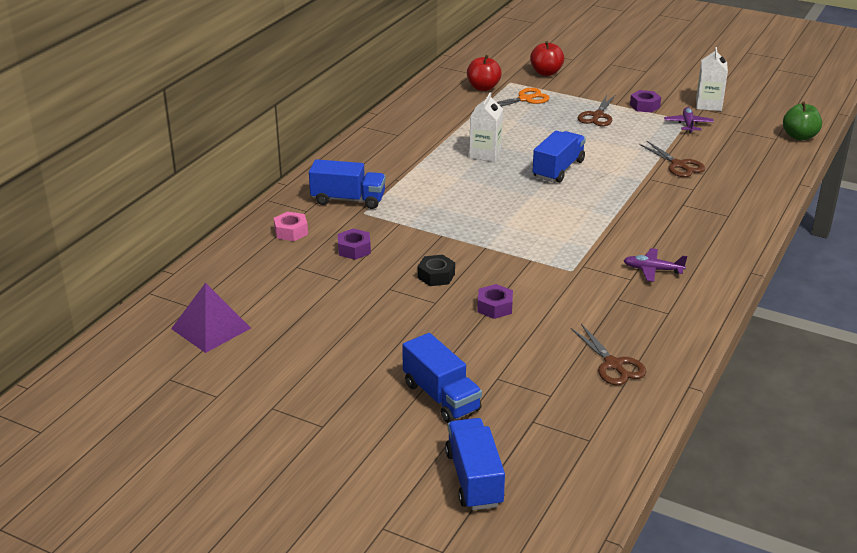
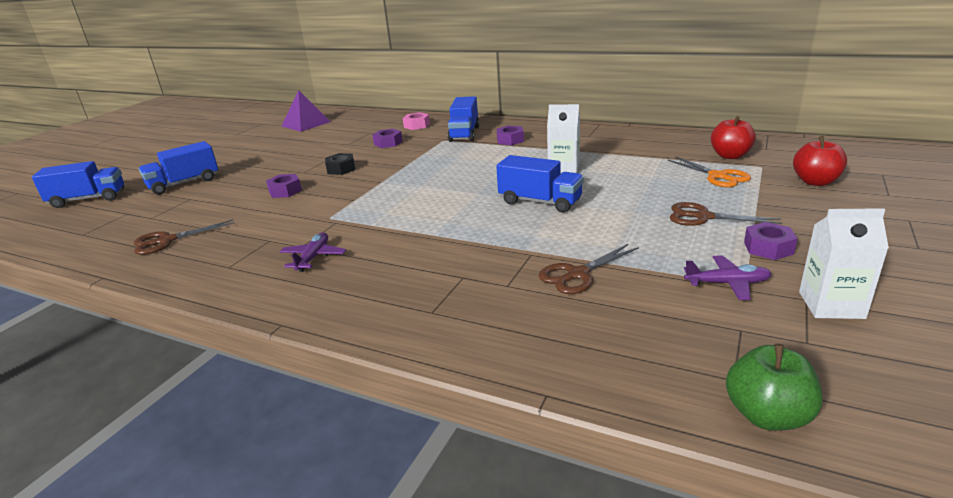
camera: 90 degrees right, 5 degrees down
none -> purple nut [497,125,524,145]

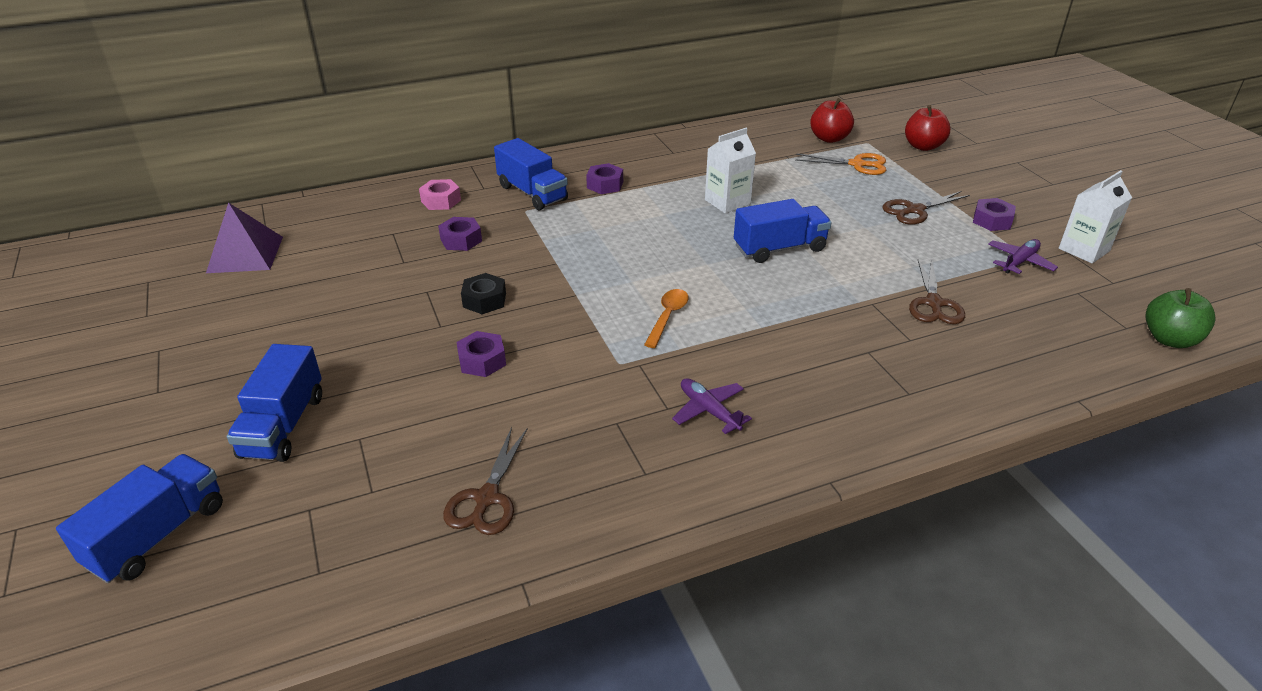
camera: 50 degrees left, 10 degrees up
none -> orange spoon [644,289,689,348]

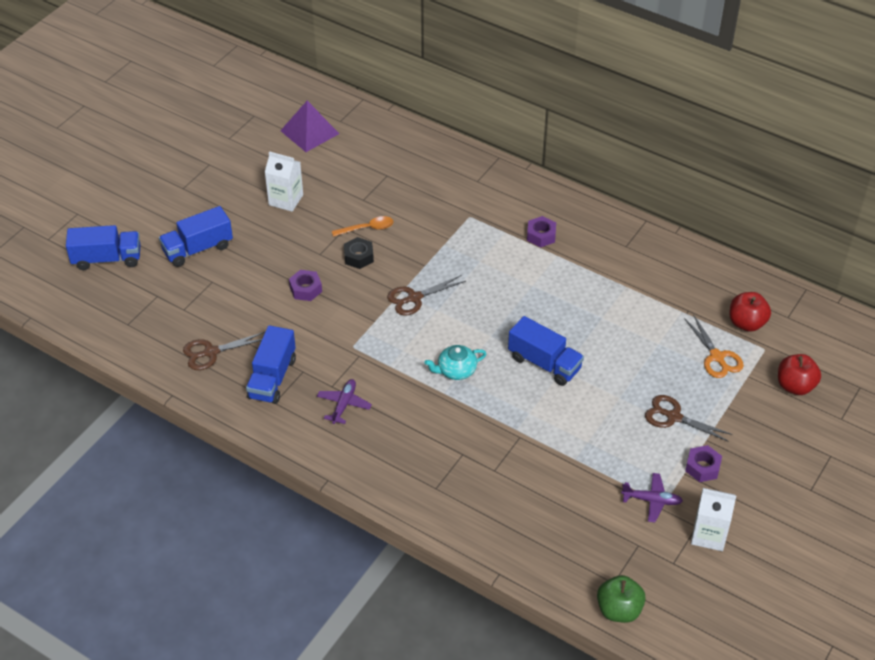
camera: 55 degrees right, 10 degrees up
pink nut [419,179,461,210] -> none
purple nut [438,217,482,251] -> none
blue truck [494,138,568,210] -> blue truck moved to [246,325,296,404]
orange spoon [644,289,689,348] -> orange spoon moved to [332,216,394,237]
white carton [705,128,756,214] -> white carton moved to [265,151,303,212]
brown scissors [909,259,965,324] -> brown scissors moved to [387,275,466,315]
none -> turquoise teapot [424,345,487,380]

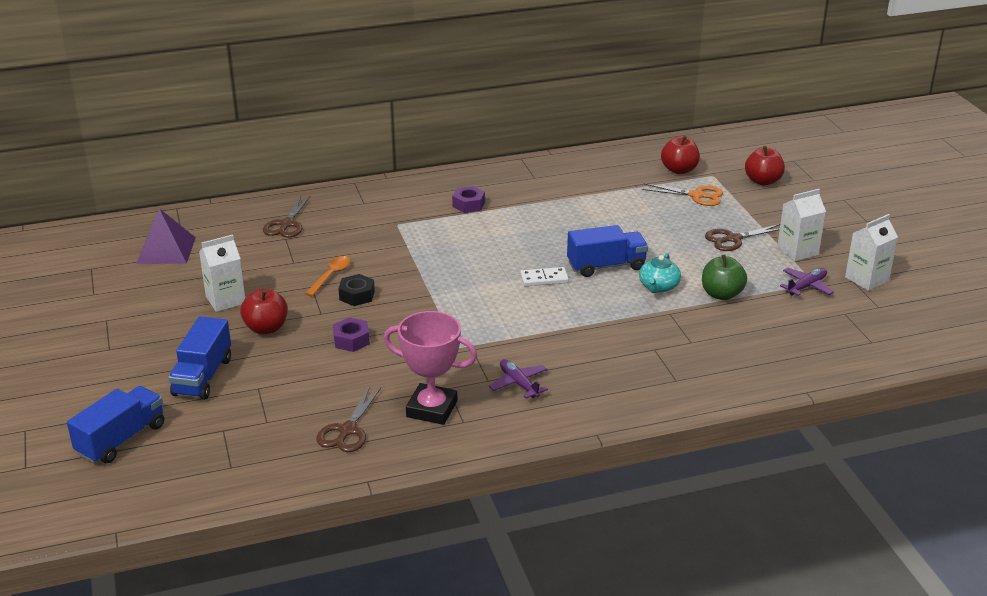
camera: 50 degrees left, 15 degrees down
blue truck [246,325,296,404] -> pink trophy [384,311,477,425]
brown scissors [387,275,466,315] -> brown scissors moved to [263,195,311,238]
turquoise teapot [424,345,487,380] -> turquoise teapot moved to [639,254,681,293]
green apple [597,575,646,623] -> green apple moved to [702,254,747,300]
purple nut [685,445,722,482] -> white carton [777,189,826,261]
none -> red apple [240,289,288,335]
none -> white domino [520,267,569,286]

